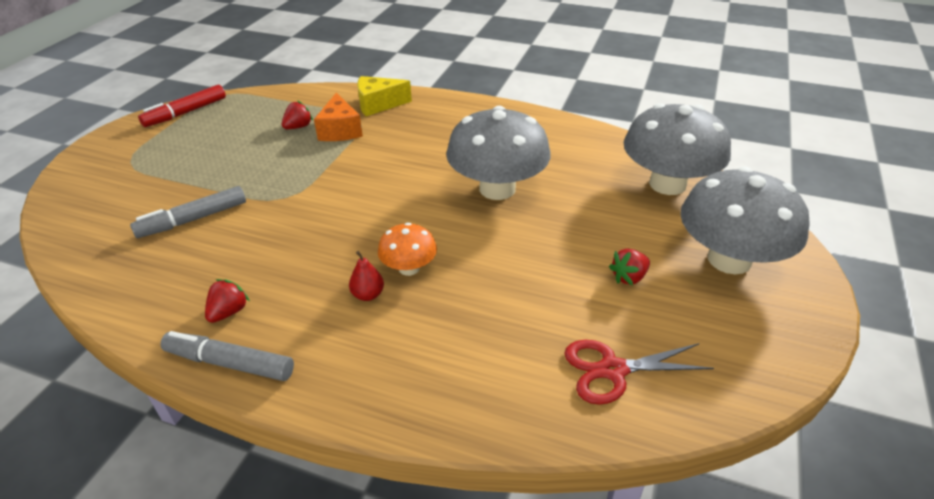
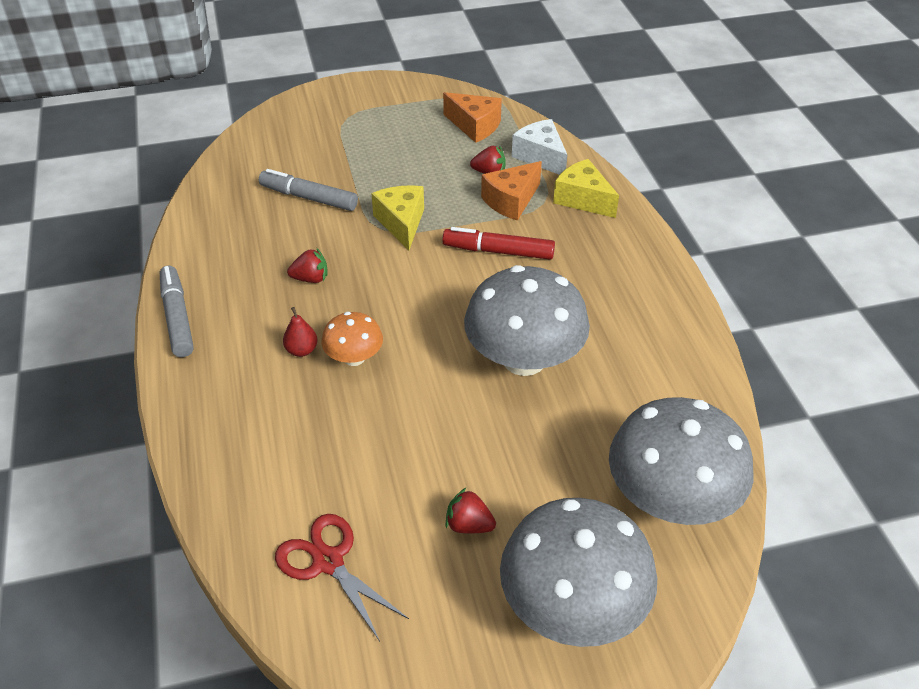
camera: 55 degrees right, 5 degrees up
red marker [138,85,226,127] -> red marker moved to [442,227,555,260]
red strawberry [205,279,250,323] -> red strawberry moved to [287,248,328,283]
none -> yellow cheese [371,185,424,250]
none -> orange cheese [443,92,502,143]
none -> white cheese [512,119,567,175]

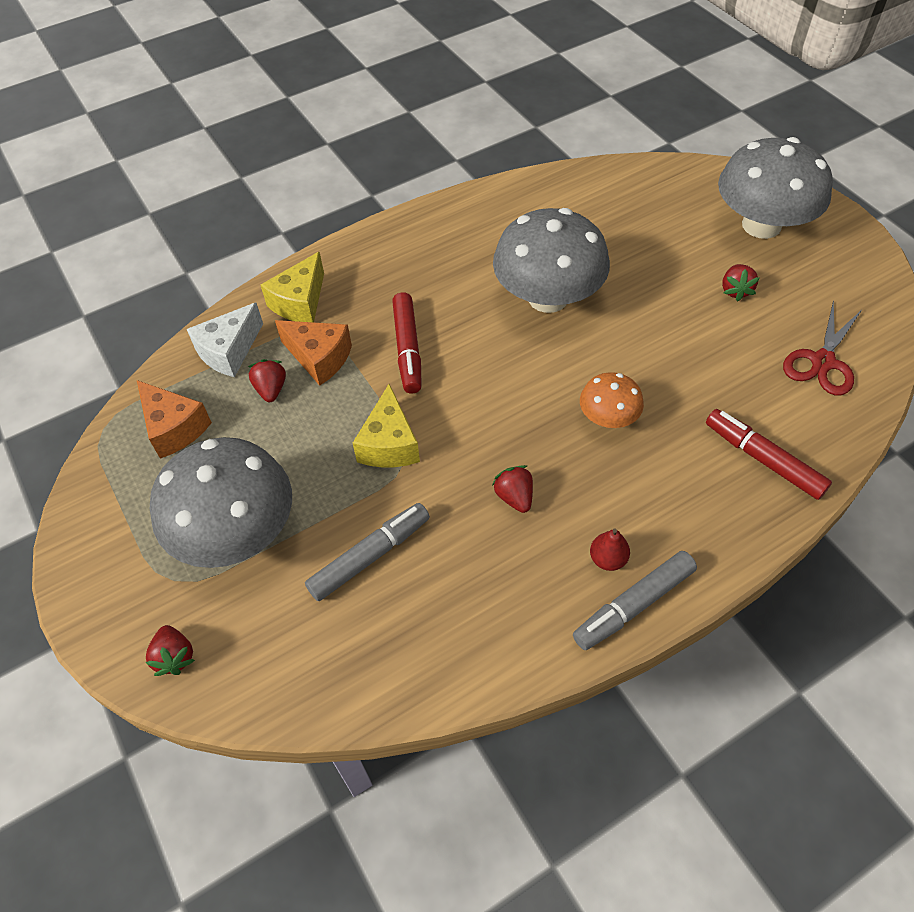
camera: 105 degrees left, 10 degrees up
grey marker [259,169,358,211] -> grey marker turned 135 degrees counterclockwise [305,503,430,601]
red pear [283,307,318,357] -> red pear moved to [590,528,630,571]
yellow cheese [371,185,424,250] -> yellow cheese turned 60 degrees counterclockwise [353,384,420,467]
orange cheese [443,92,502,143] -> orange cheese turned 120 degrees clockwise [137,380,212,459]
grey mushroom [609,397,754,525] -> grey mushroom moved to [150,437,292,568]
none -> red strawberry [145,625,195,676]
none -> red marker [706,409,832,500]

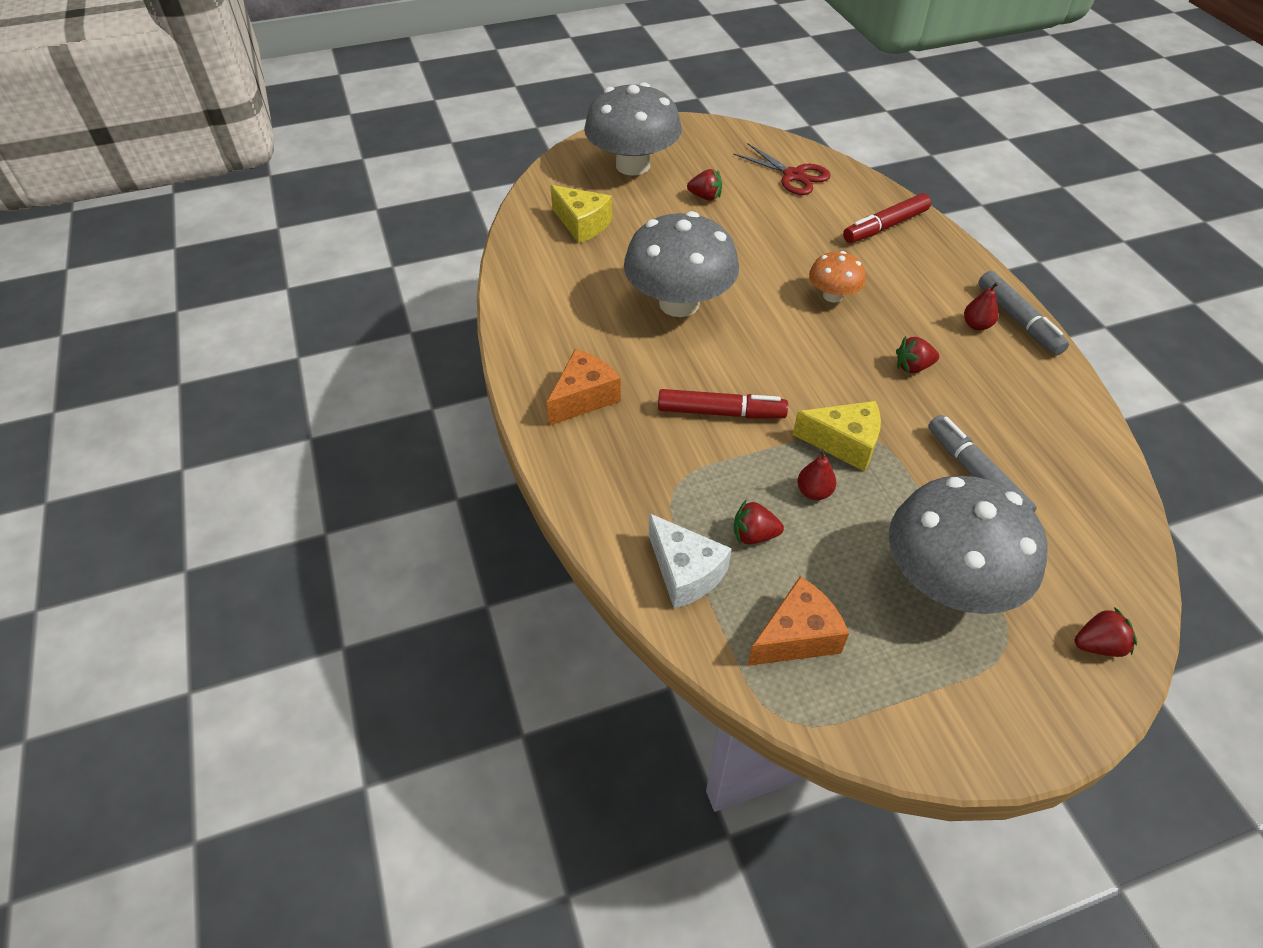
camera: 80 degrees left, 5 degrees down
yellow cheese [261,252,324,322] -> yellow cheese moved to [550,185,612,243]
orange cheese [275,320,352,386] -> orange cheese moved to [547,349,621,426]
none -> red pear [797,448,836,500]

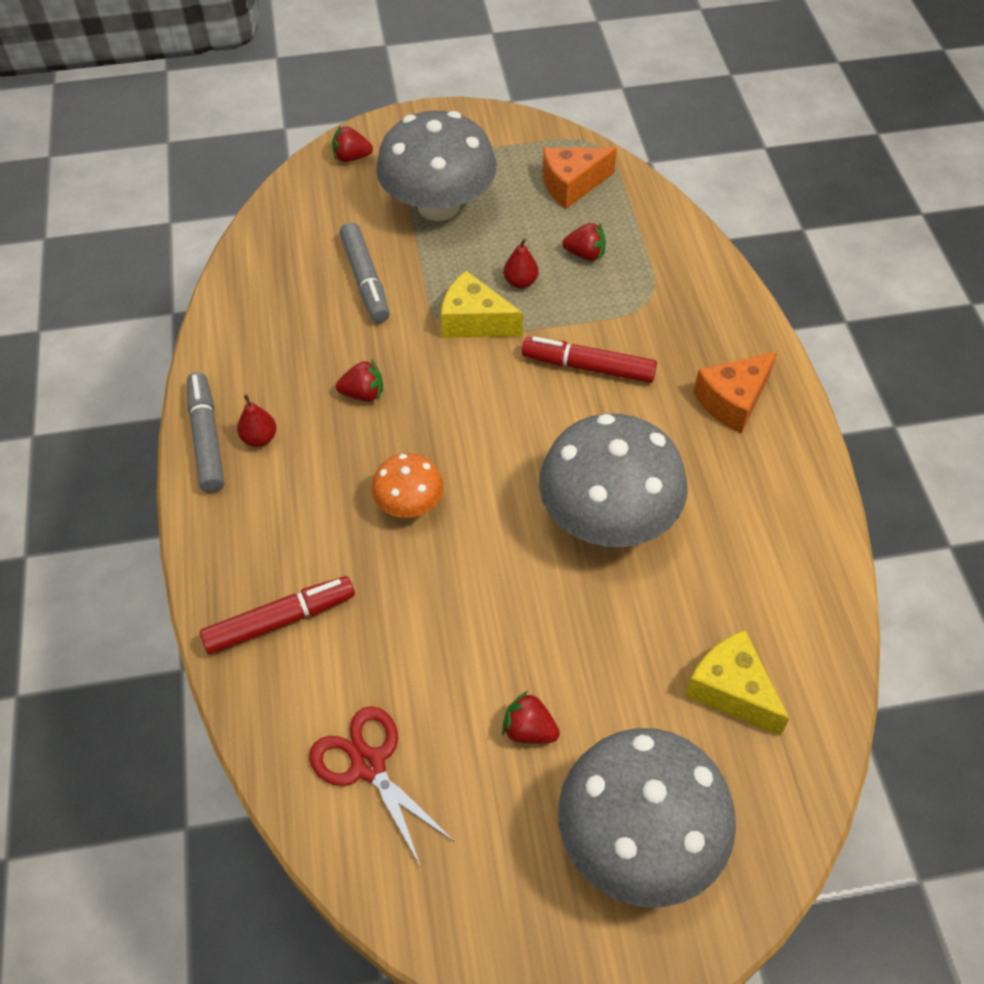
camera: 170 degrees left, 5 degrees up
white cheese [649,513,732,609] -> none

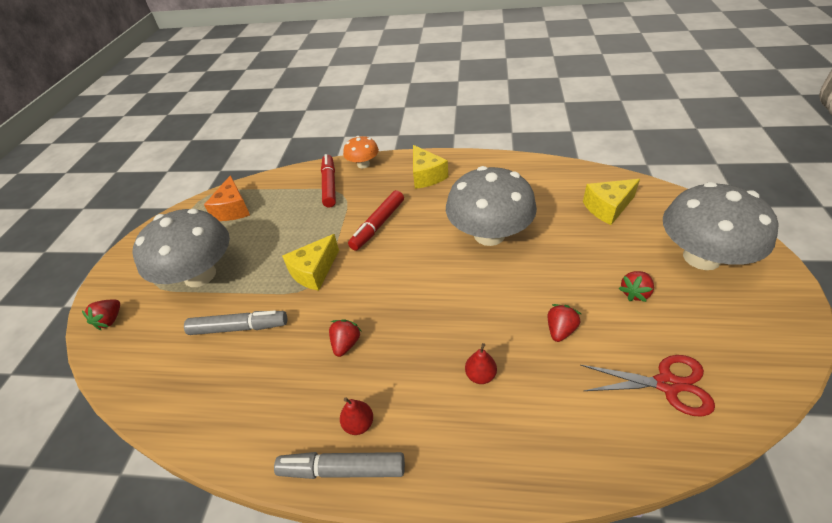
camera: 70 degrees left, 10 degrees down
red marker [200,576,355,655] -> red marker moved to [321,154,336,207]
red scissors [309,706,455,867] -> red scissors turned 150 degrees counterclockwise [581,355,715,417]
orange mushroom [371,453,444,518] -> orange mushroom moved to [343,136,379,168]
red pear [504,238,538,288] -> red pear moved to [465,343,497,384]
red strawberry [562,222,606,261] -> red strawberry moved to [547,304,581,342]
orange cheese [693,351,777,433] -> yellow cheese [413,145,448,189]

